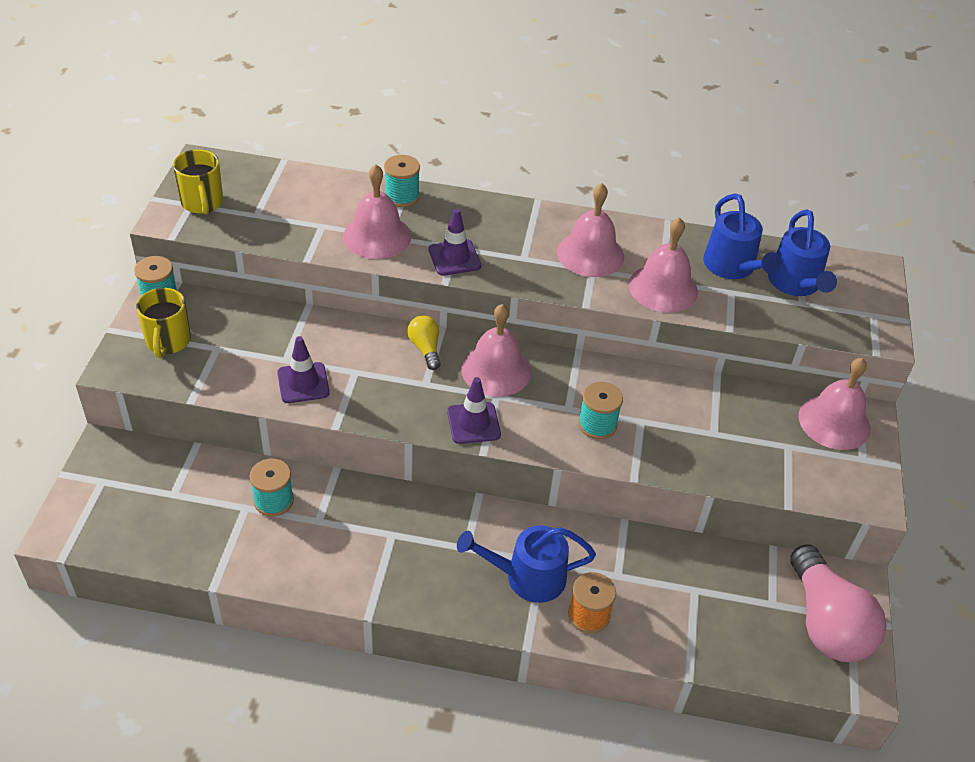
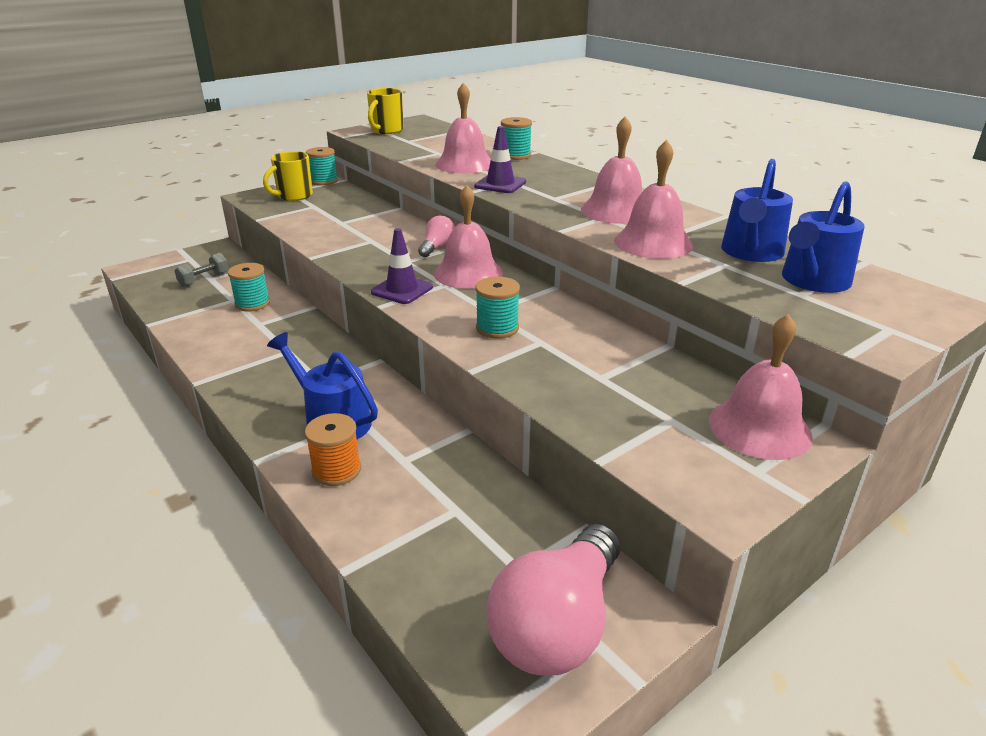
camera: 45 degrees right, 15 degrees down
purple traffic cone [277,336,330,403] -> none
yellow light bulb [407,315,441,370] -> pink light bulb [418,216,455,257]
none -> grey dumbbell [174,253,229,287]

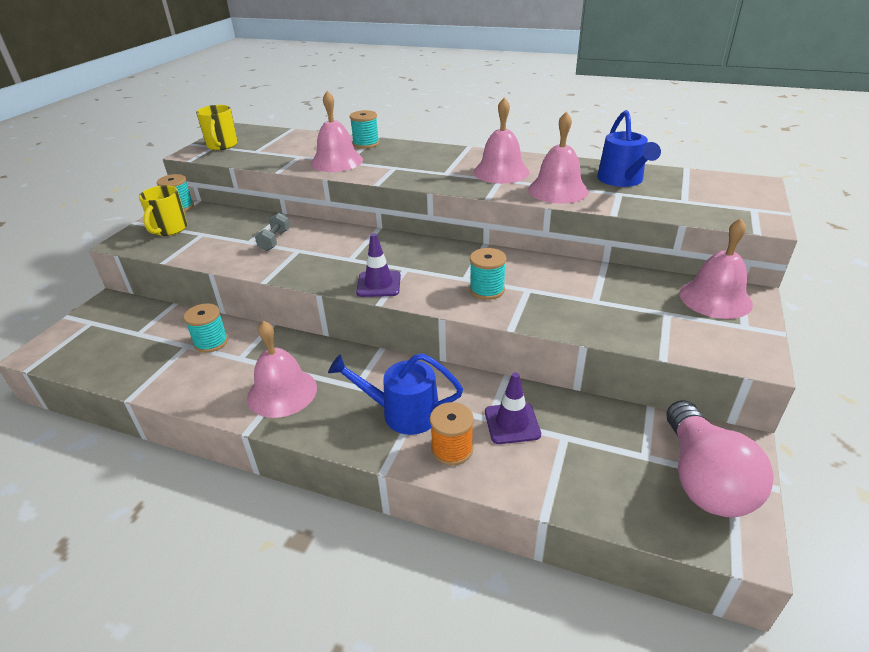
camera: 30 degrees left, 5 degrees up
grey dumbbell [174,253,229,287] -> grey dumbbell moved to [255,213,290,251]
pink light bulb [418,216,455,257] -> none
pink bell [434,185,503,289] -> pink bell moved to [247,321,317,418]
purple traffic cone [474,126,526,193] -> purple traffic cone moved to [485,372,541,444]
blue watering can [782,181,865,293] -> none

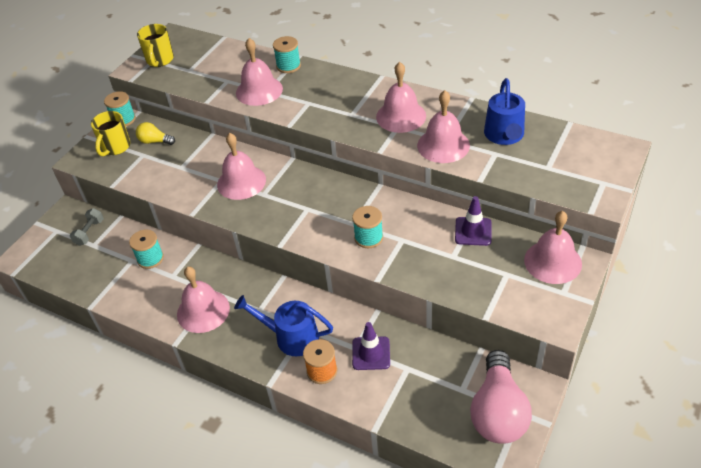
camera: 10 degrees right, 10 degrees up
grey dumbbell [255,213,290,251] -> grey dumbbell moved to [70,208,104,246]
purple traffic cone [356,233,401,297] -> purple traffic cone moved to [455,196,492,246]
none -> yellow light bulb [136,122,175,145]
none -> pink bell [217,133,266,200]

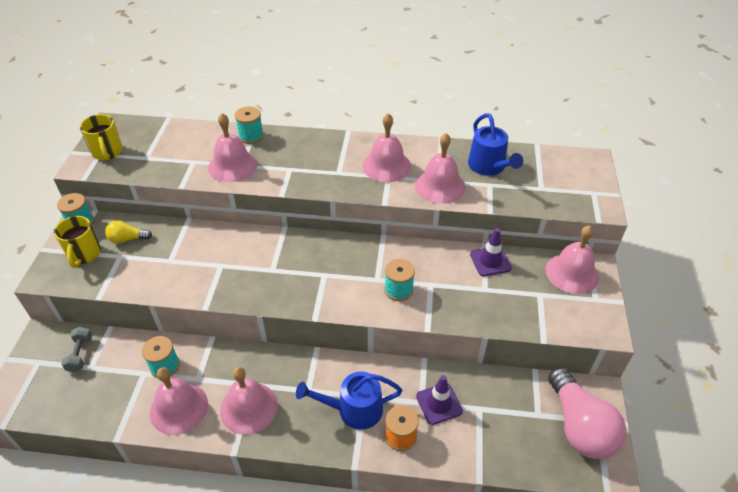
camera: 25 degrees left, 0 degrees up
pink bell [217,133,266,200] -> pink bell moved to [150,367,208,435]

